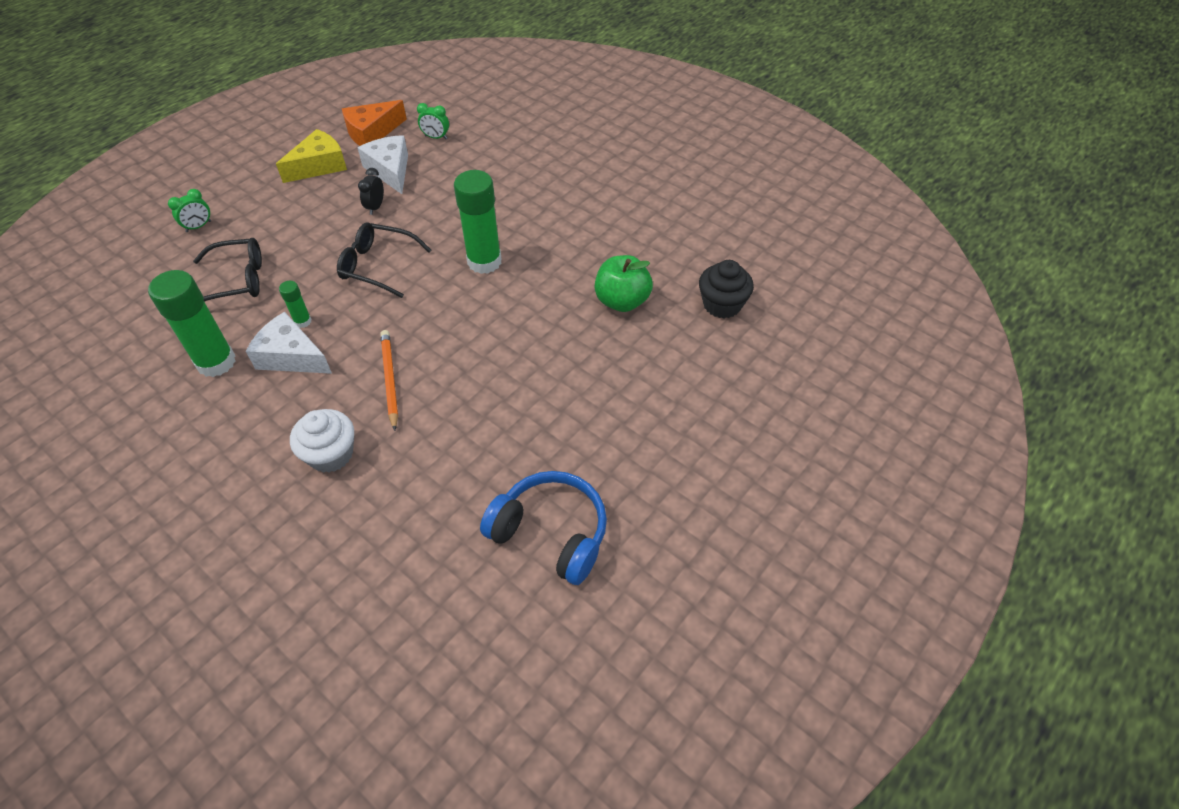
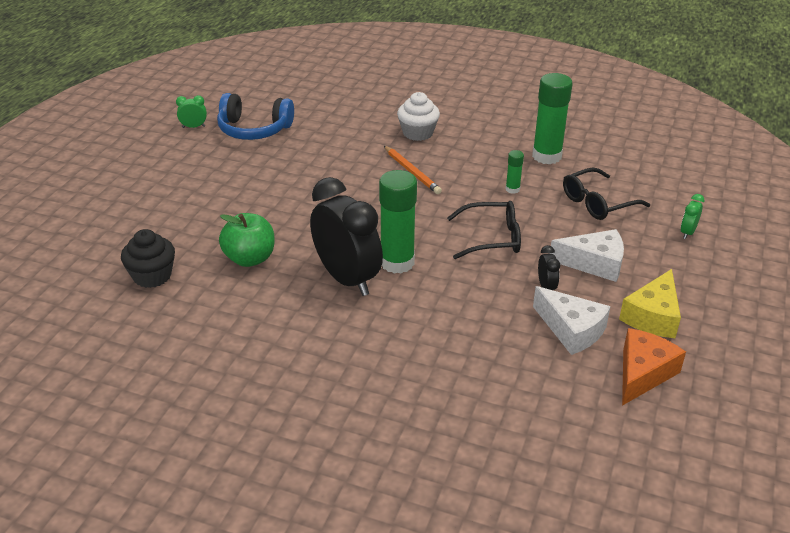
camera: 160 degrees right, 15 degrees down
white cheese [246,312,332,374] -> white cheese moved to [550,229,624,282]
green clock [417,103,449,139] -> green clock moved to [176,95,207,128]
none -> black clock [310,177,383,296]

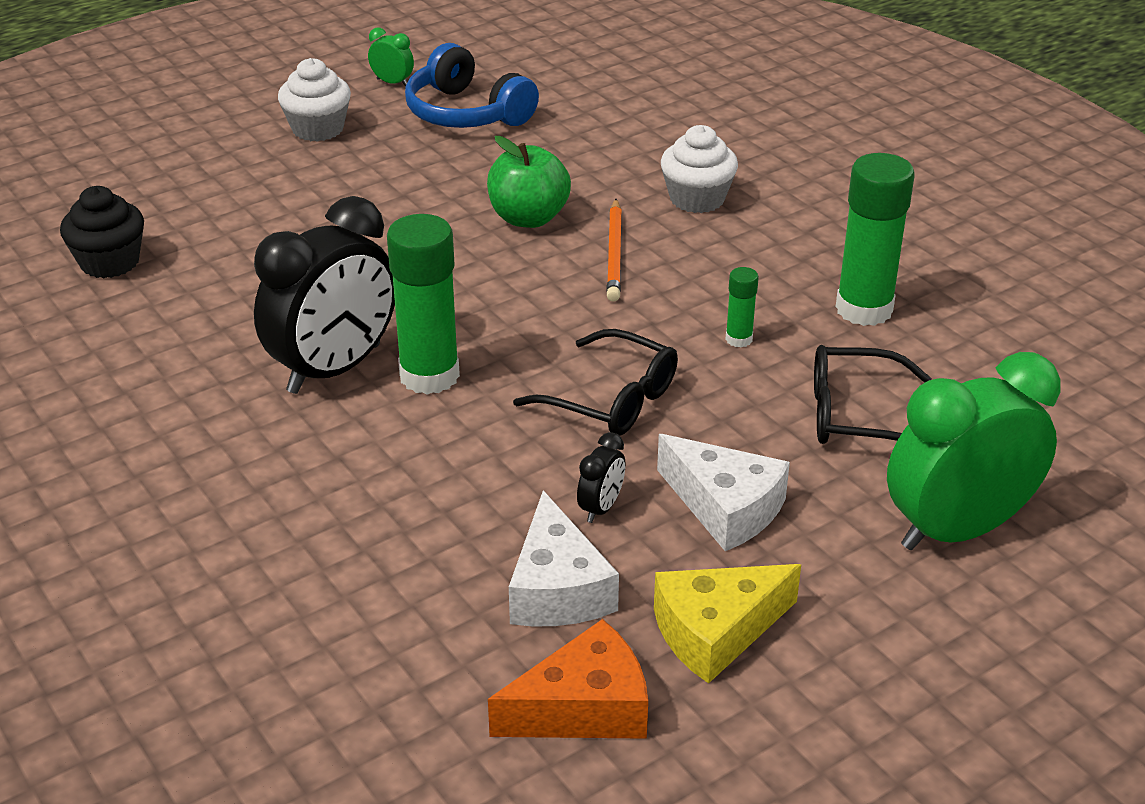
camera: 35 degrees right, 0 degrees up
green apple [219,213,274,267] -> green apple moved to [487,136,571,228]
black clock [310,177,383,296] -> black clock turned 45 degrees clockwise [254,196,395,394]
green clock [681,194,704,239] -> green clock [887,352,1061,550], size x2.44
none -> white cupcake [278,58,351,142]

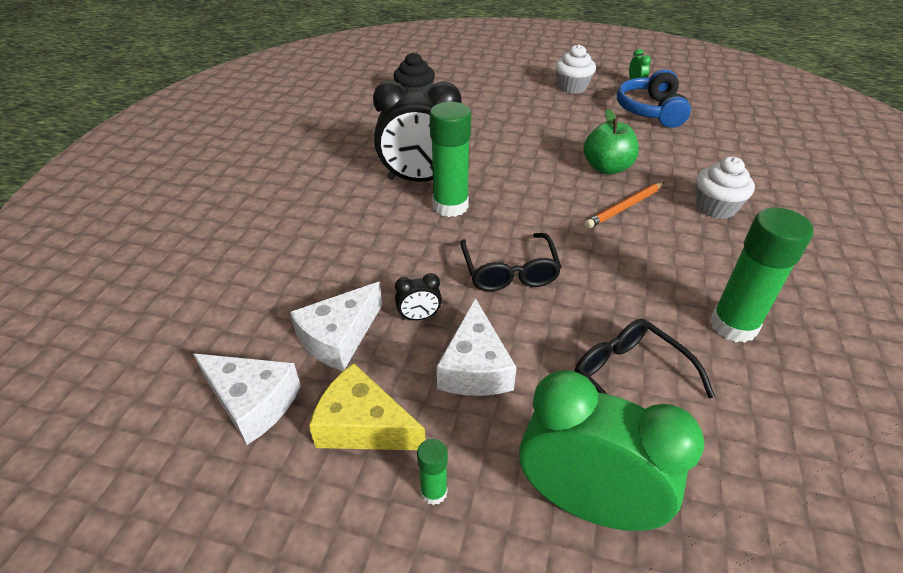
camera: 50 degrees right, 5 degrees up
orange cheese [488,619,648,739] -> white cheese [193,354,301,445]
green glue stick [725,267,759,347] -> green glue stick moved to [417,439,448,505]

